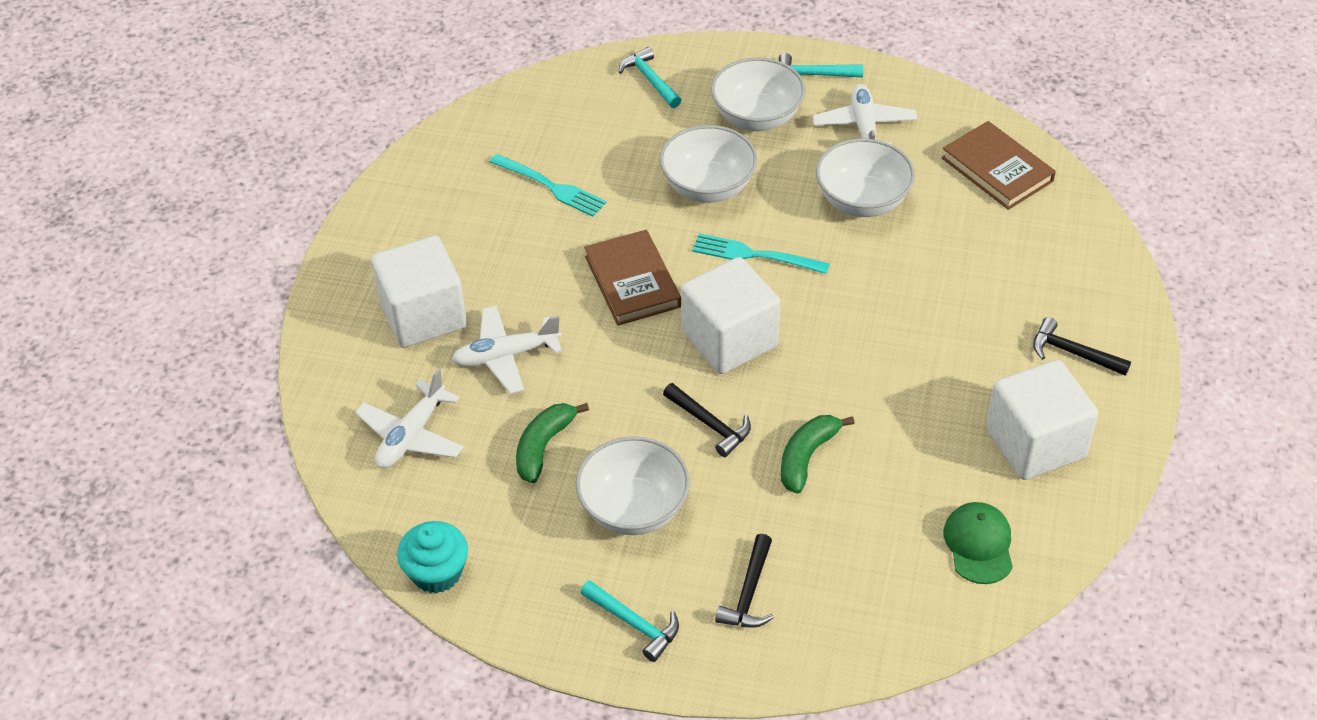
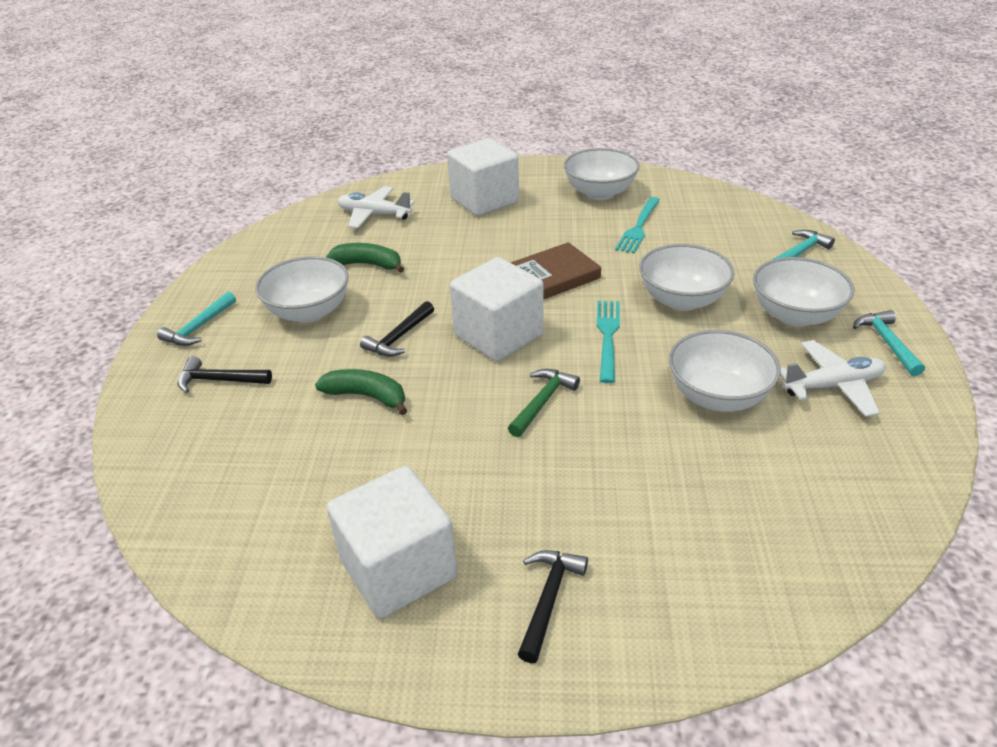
camera: 80 degrees right, 10 degrees down
turquoise cupcake [397,521,468,594] -> none
white plane [452,306,562,394] -> none
brown book [941,121,1056,210] -> none
green cap [944,502,1013,584] -> none
none -> green hammer [508,369,580,437]
none -> white bowl [564,148,640,200]

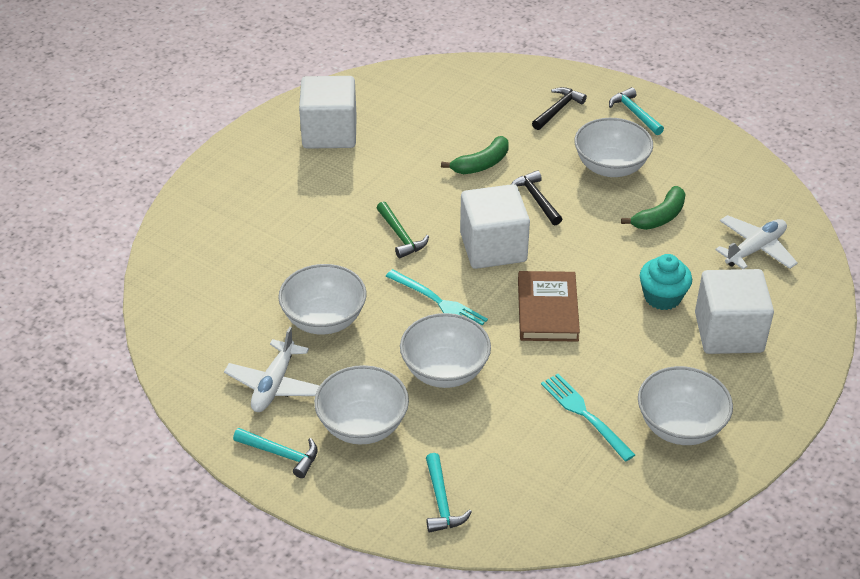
camera: 120 degrees right, 5 degrees up
black hammer [518,550,588,663] -> none
none -> turquoise cupcake [640,254,692,310]

